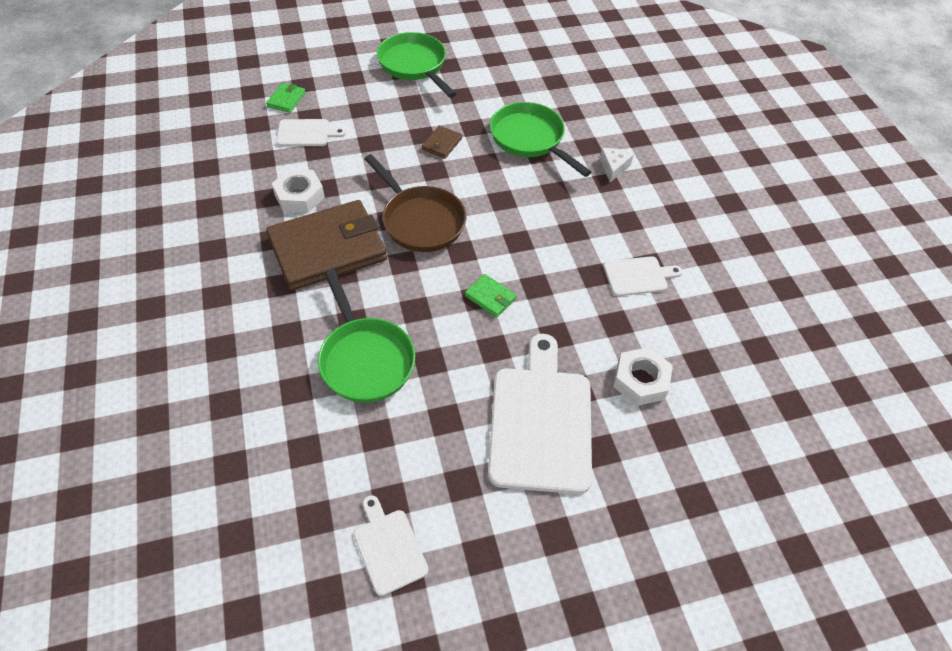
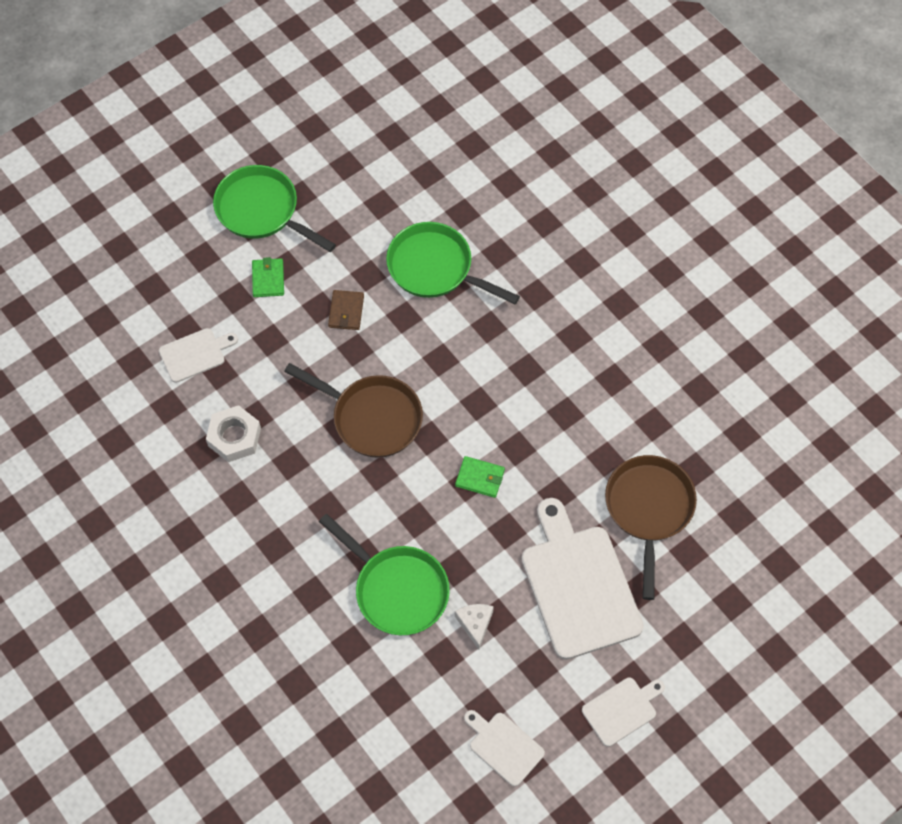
camera: 20 degrees left, 10 degrees up
green wallet [266,83,306,113] -> green wallet moved to [252,257,284,297]
brown wallet [266,200,387,291] -> none
white cheese [600,148,633,183] -> white cheese moved to [455,604,494,650]
white cutting board [603,256,683,296] -> white cutting board moved to [582,678,665,747]
white nut [613,347,673,406] -> brown pan [605,455,697,600]

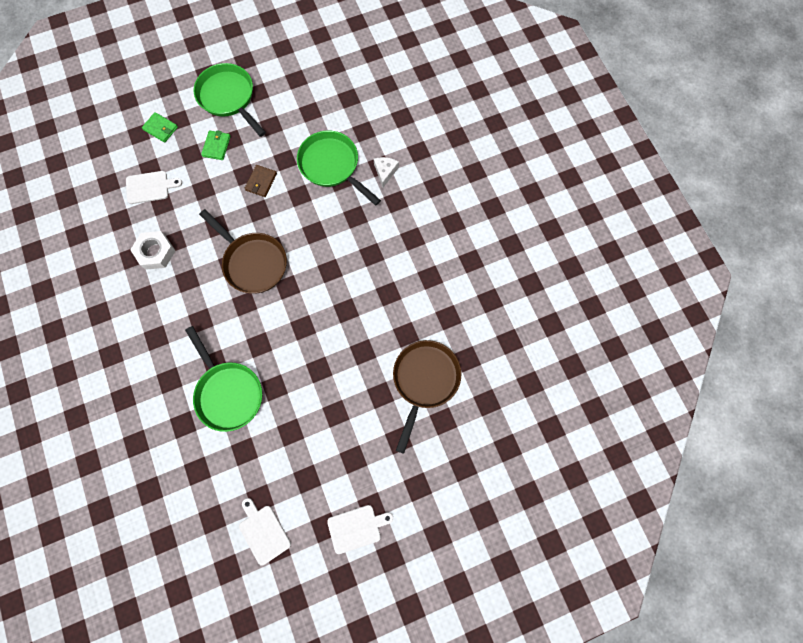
camera: 15 degrees right, 10 degrees up
green wallet [455,456,505,498] -> green wallet moved to [142,112,178,143]
white cheese [455,604,494,650] -> white cheese moved to [374,157,399,187]
white cutting board [521,498,644,660] -> none

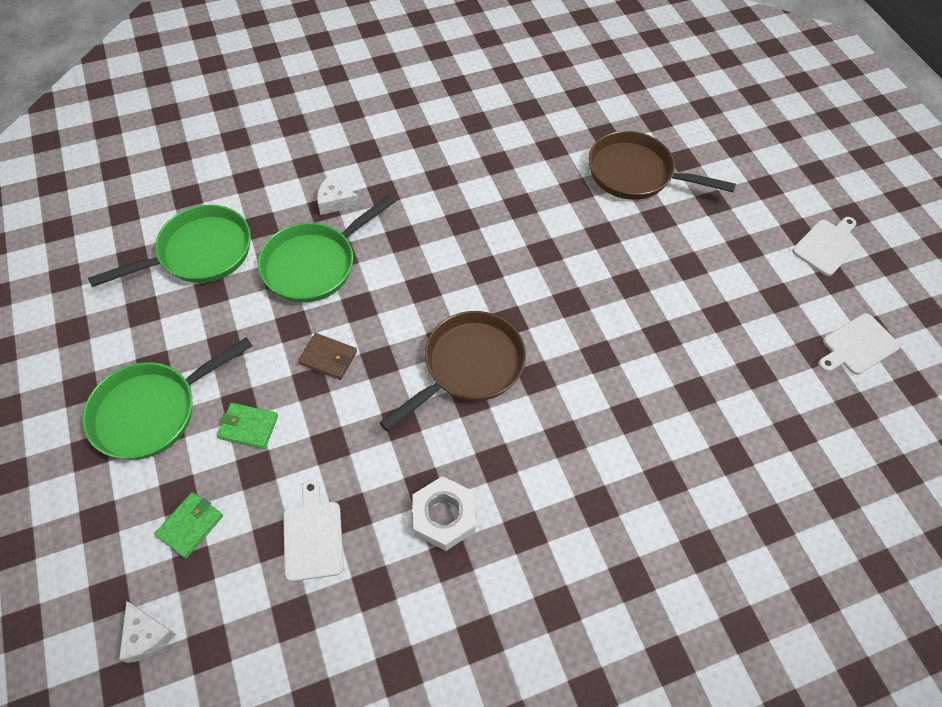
camera: 90 degrees left, 15 degrees down
green pan [185,326,262,432] -> green pan moved to [88,205,251,287]
white cutting board [327,505,393,554] -> white cutting board turned 60 degrees clockwise [792,217,859,276]
none -> white cheese [119,601,176,663]

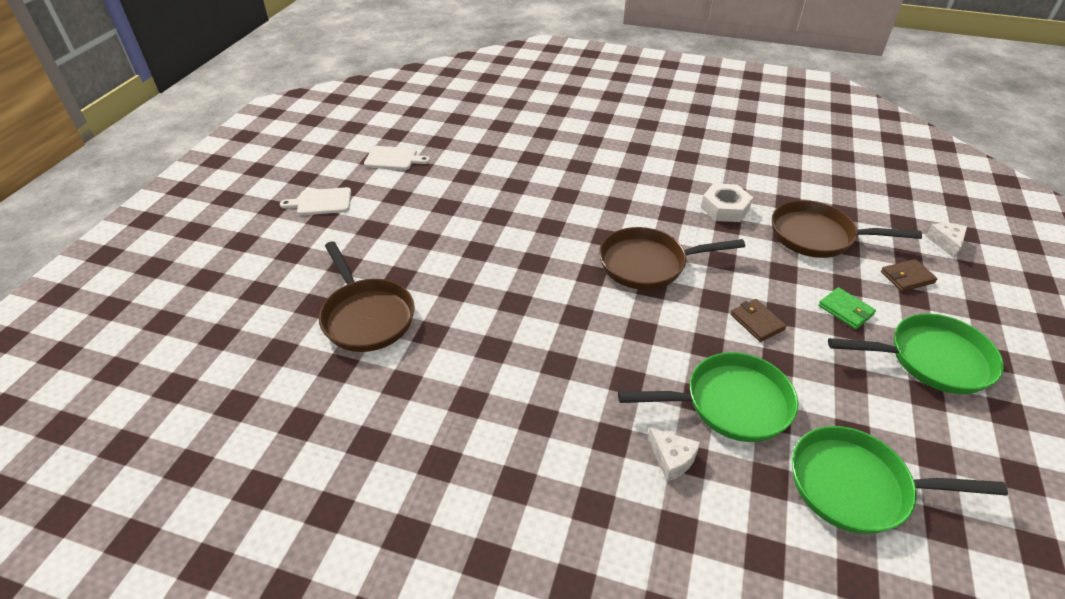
camera: 140 degrees left, 15 degrees down
green wallet [154,492,223,558] -> brown wallet [881,259,937,292]
white cutting board [283,479,344,582] -> brown pan [772,200,922,258]

